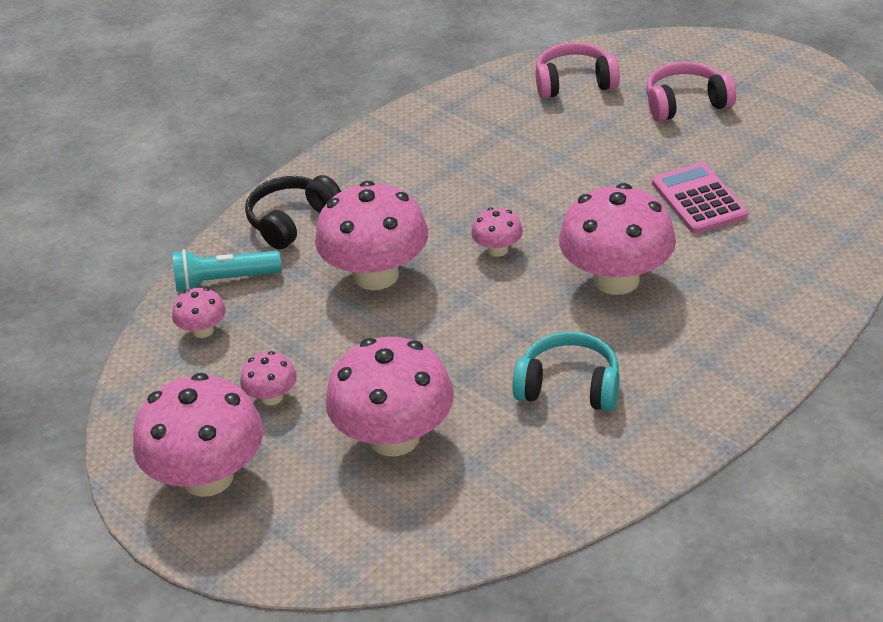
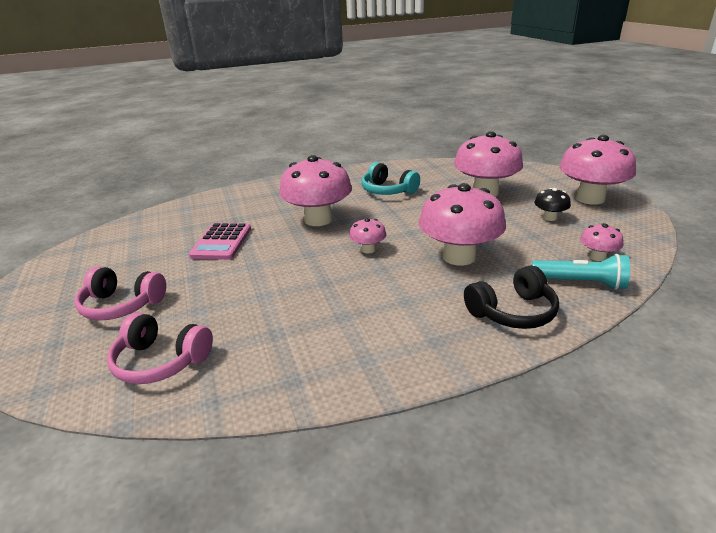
camera: 155 degrees left, 10 degrees down
pink mushroom [240,351,297,405] -> black mushroom [534,188,571,221]

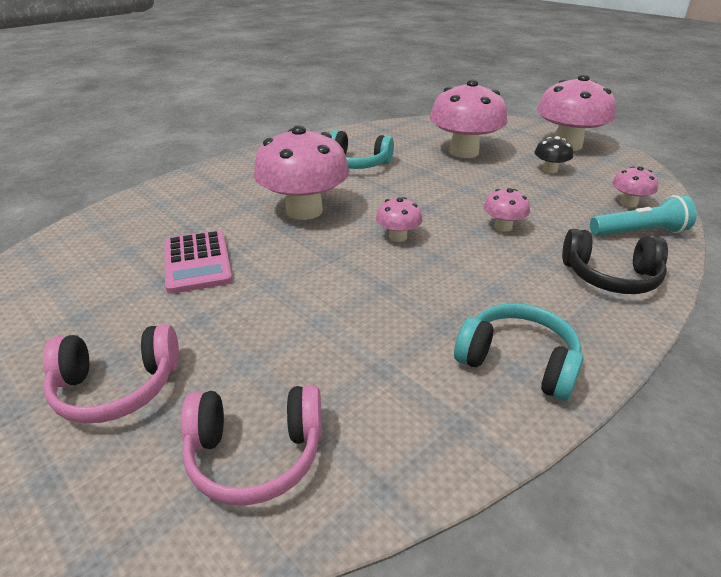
camera: 25 degrees left, 5 degrees up
pink mushroom [419,183,506,265] -> pink mushroom [484,188,530,232], size x0.46
black headphones [464,265,559,329] -> black headphones turned 60 degrees clockwise [562,229,668,294]
none -> turquoise headphones [454,303,584,401]

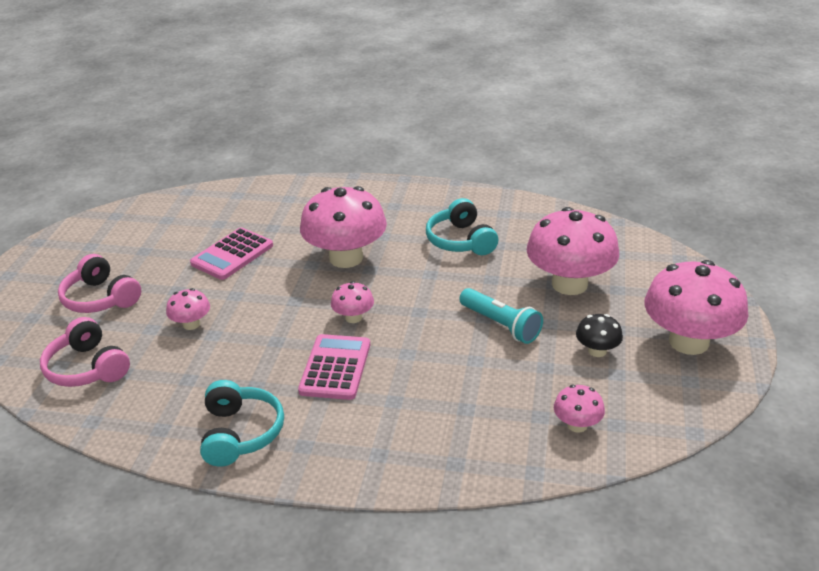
camera: 55 degrees right, 0 degrees up
pink mushroom [484,188,530,232] -> pink mushroom moved to [166,288,210,330]
black headphones [562,229,668,294] -> none
turquoise flashlight [590,195,697,236] -> turquoise flashlight moved to [459,288,543,344]
none -> pink calculator [298,334,370,400]

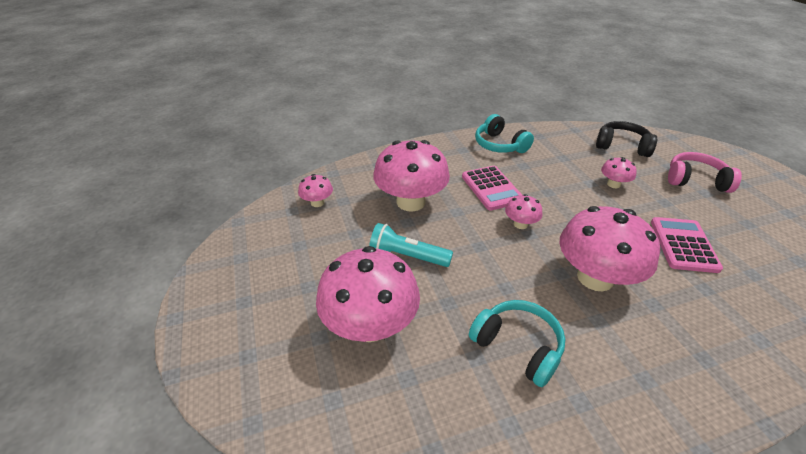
camera: 150 degrees right, 5 degrees up
pink headphones [40,317,130,387] -> black headphones [596,121,657,157]
black mushroom [576,314,623,357] -> none
pink mushroom [644,260,748,355] -> pink mushroom moved to [373,140,450,212]

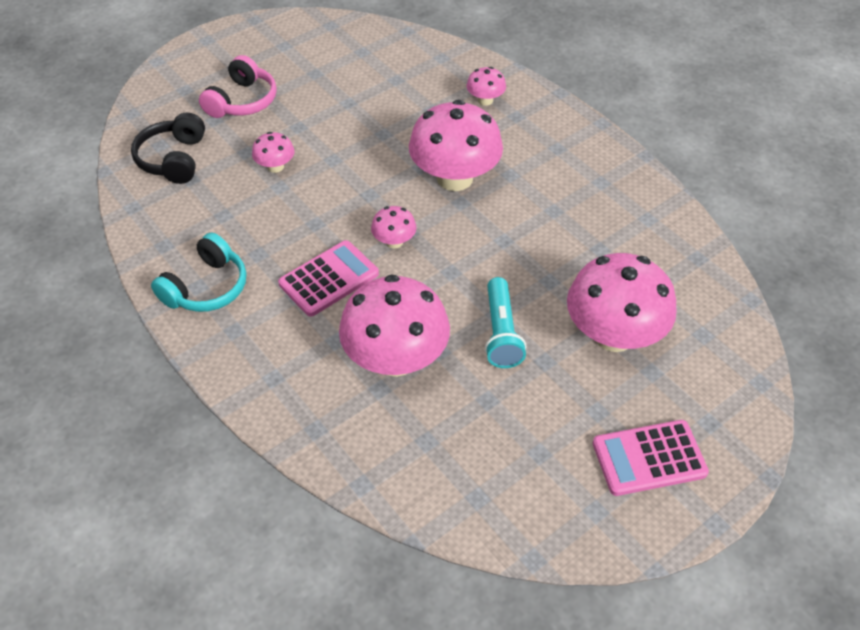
camera: 110 degrees left, 10 degrees up
pink mushroom [298,174,333,207] -> pink mushroom moved to [467,67,506,106]
turquoise headphones [469,300,565,387] -> none
pink calculator [651,217,723,273] -> pink calculator moved to [593,420,709,496]
pink headphones [668,152,742,193] -> pink headphones turned 150 degrees counterclockwise [199,55,277,118]

